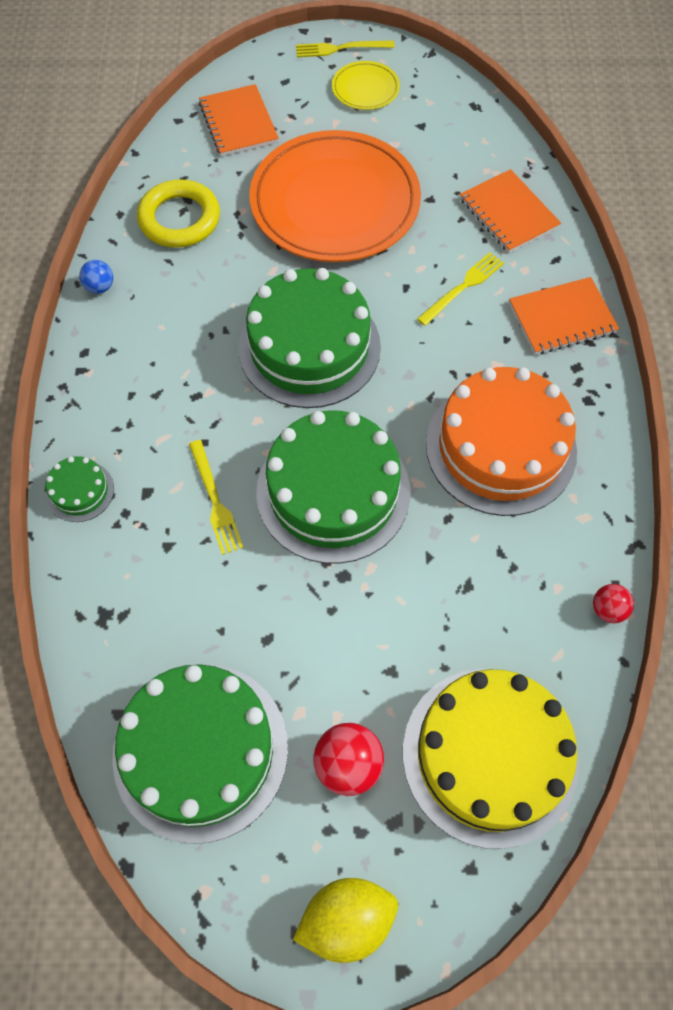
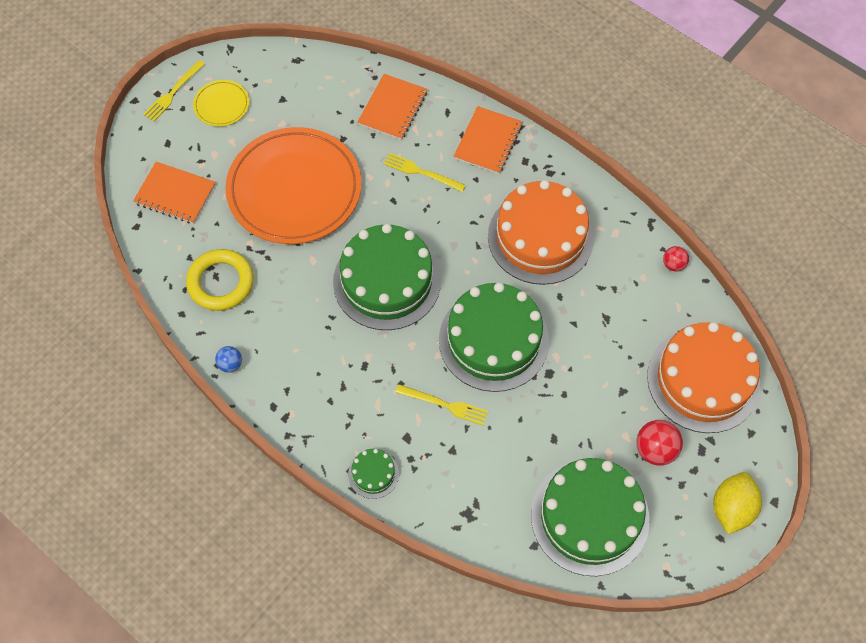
camera: 50 degrees left, 0 degrees up
yellow cake [403,669,579,849] -> orange cake [647,322,760,433]
yellow fork [417,253,504,326] -> yellow fork turned 60 degrees counterclockwise [383,153,466,192]
orange notebook [460,169,561,253] -> orange notebook turned 75 degrees counterclockwise [357,74,428,140]

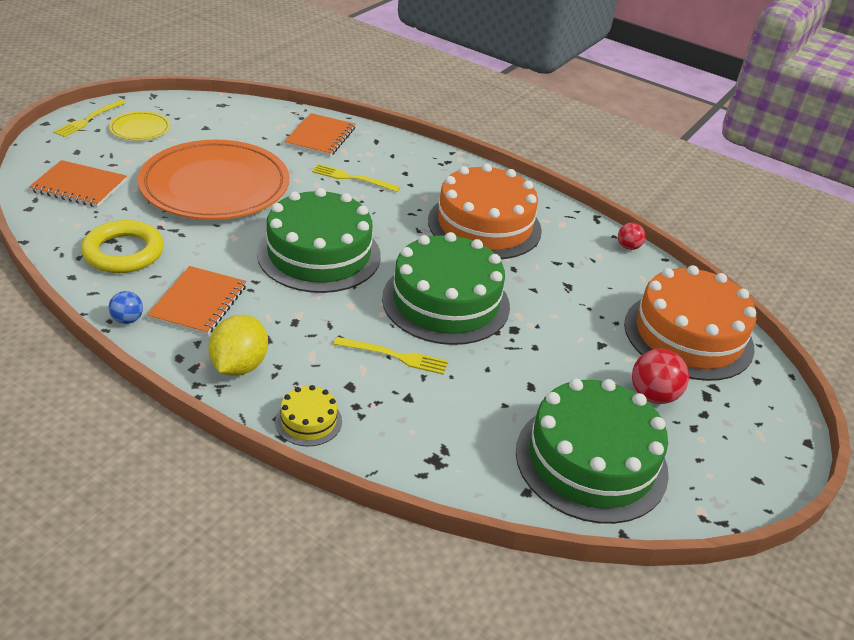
camera: 10 degrees left, 25 degrees down
green cake [348,449,399,499] -> yellow cake [275,385,342,446]
orange notebook [453,106,523,174] -> orange notebook moved to [147,266,247,336]
yellow lemon [713,472,762,534] -> yellow lemon moved to [208,315,268,376]

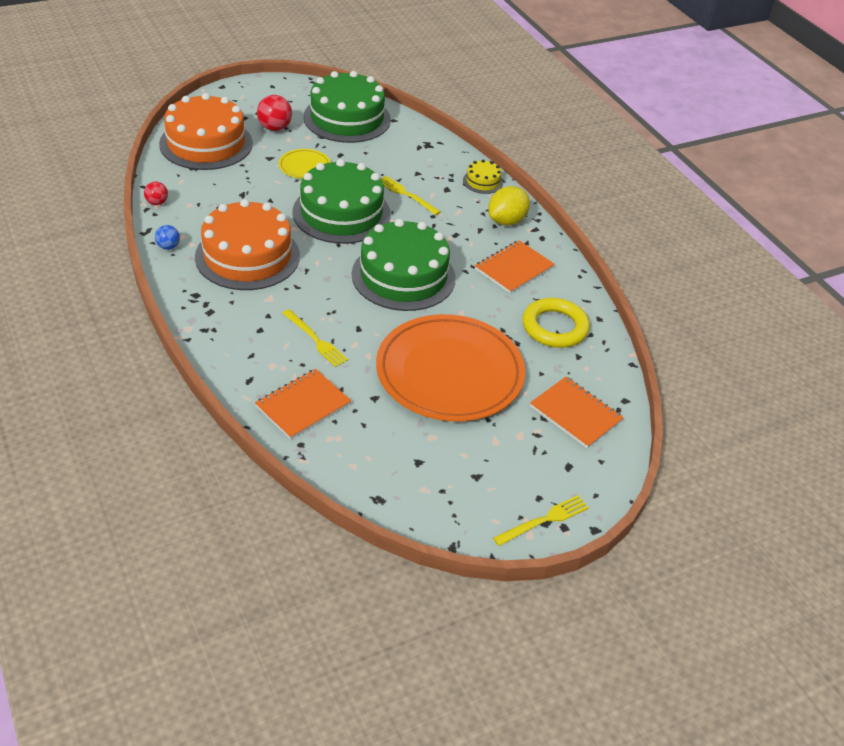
camera: 150 degrees left, 5 degrees up
yellow plate [109,111,170,141] -> yellow plate moved to [279,149,331,179]
blue ball [109,291,143,324] -> blue ball moved to [155,225,180,250]

